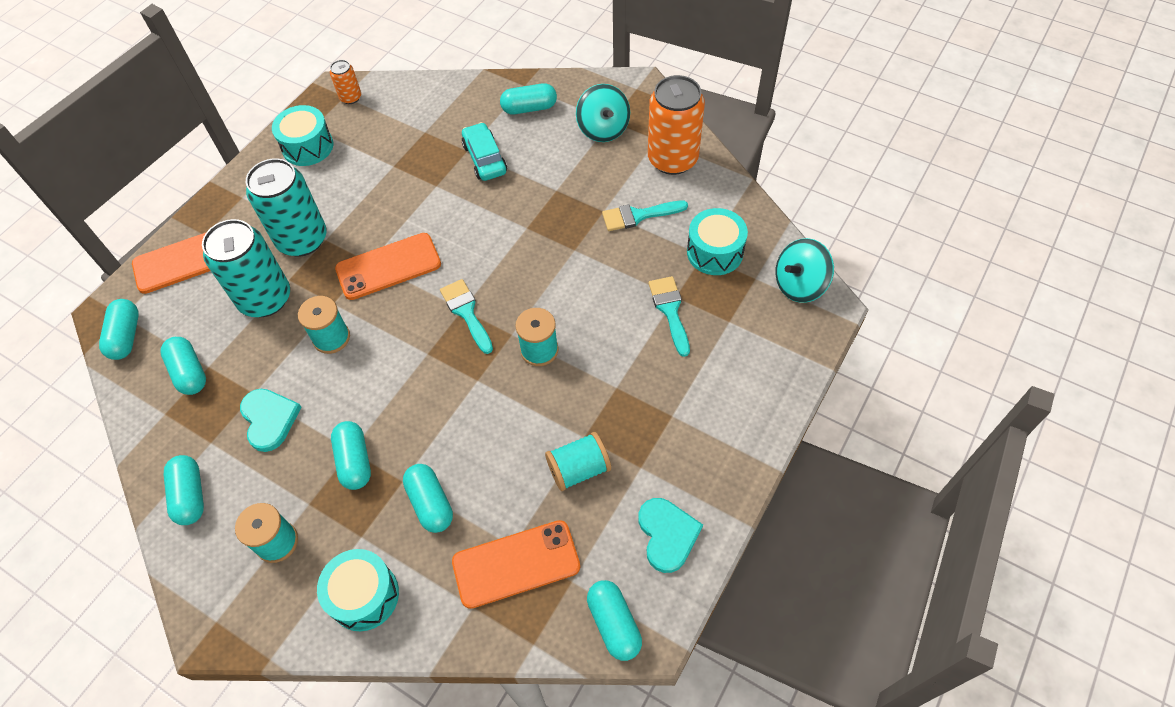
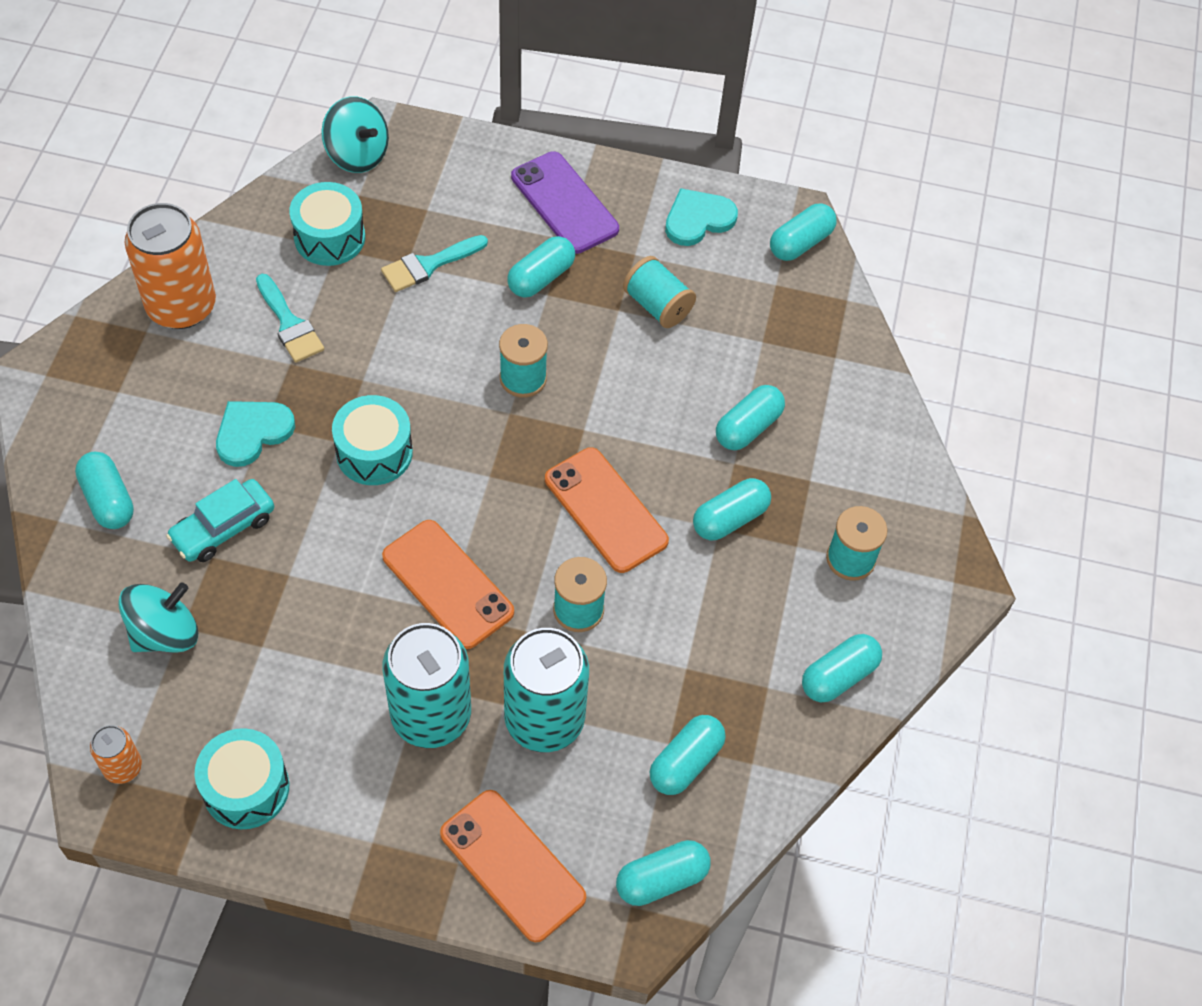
camera: 115 degrees left, 0 degrees up
turquoise heart [240,389,302,452] -> turquoise heart moved to [216,401,295,467]
turquoise drum [317,549,399,631] -> turquoise drum moved to [332,395,413,485]
turquoise brush [440,279,493,354] -> none
orange phone [452,520,580,609] -> orange phone moved to [545,447,669,573]
turquoise spinning top [576,84,630,142] -> turquoise spinning top moved to [118,582,198,652]
none -> turquoise capsule [507,236,575,297]
none -> purple phone [511,151,619,254]

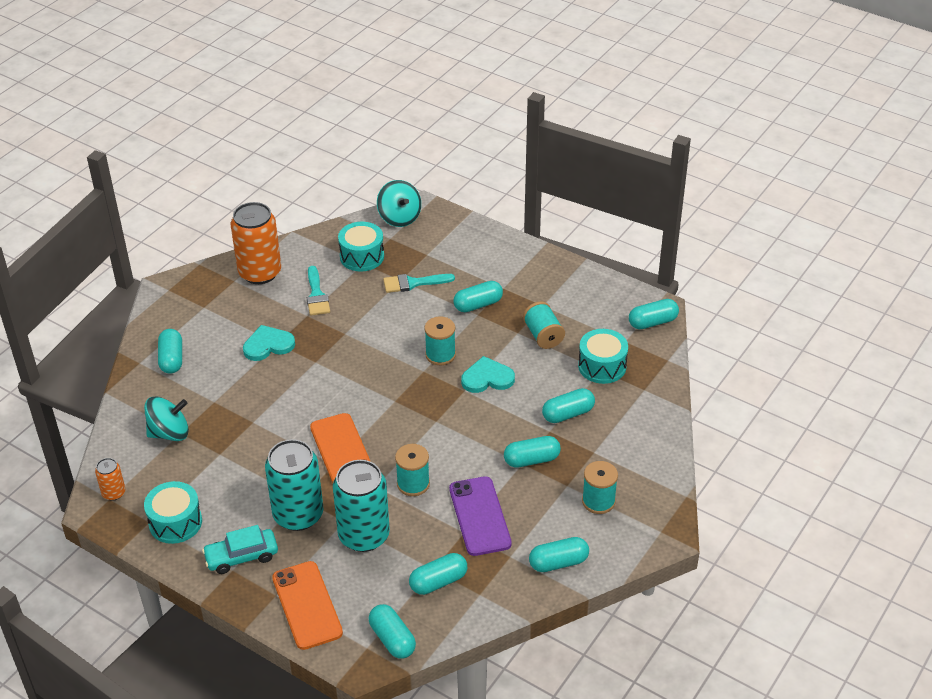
camera: 25 degrees right, 15 degrees down
turquoise car [166,479,274,562] -> turquoise car moved to [202,525,278,574]
turquoise drum [332,395,413,485] -> turquoise drum moved to [578,329,628,384]
purple phone [511,151,619,254] -> purple phone moved to [449,476,512,556]
orange phone [545,447,669,573] -> none
turquoise capsule [616,840,711,906] -> turquoise capsule turned 60 degrees clockwise [369,604,416,659]
turquoise heart [665,188,738,246] -> turquoise heart moved to [461,356,515,393]

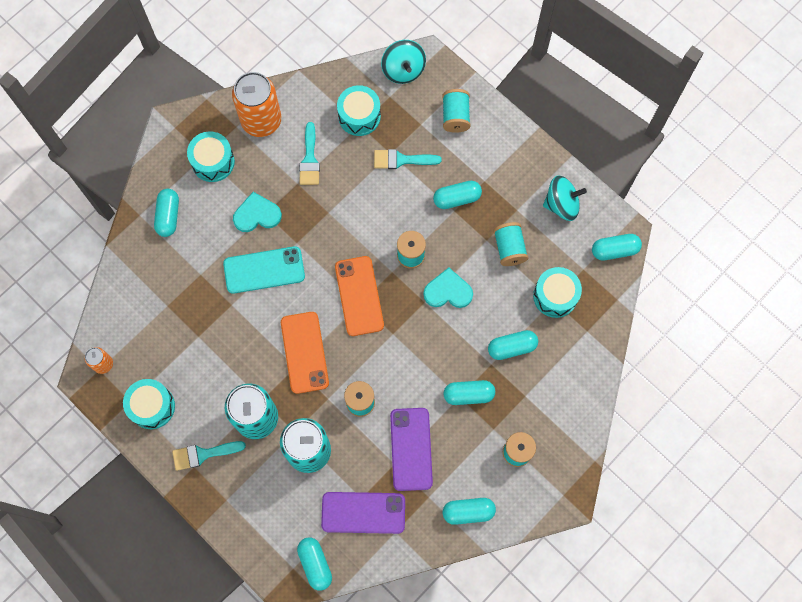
camera: 10 degrees right, 30 degrees up
turquoise spinning top [144,396,189,441] -> turquoise spinning top moved to [543,175,587,221]
turquoise car [202,525,278,574] -> turquoise brush [172,441,246,471]
orange phone [272,561,343,650] -> orange phone moved to [335,256,384,336]
turquoise capsule [409,553,467,595] -> purple phone [321,492,405,534]
none -> turquoise drum [187,131,235,182]
none -> turquoise phone [223,246,305,294]
none -> turquoise spool [442,89,470,133]

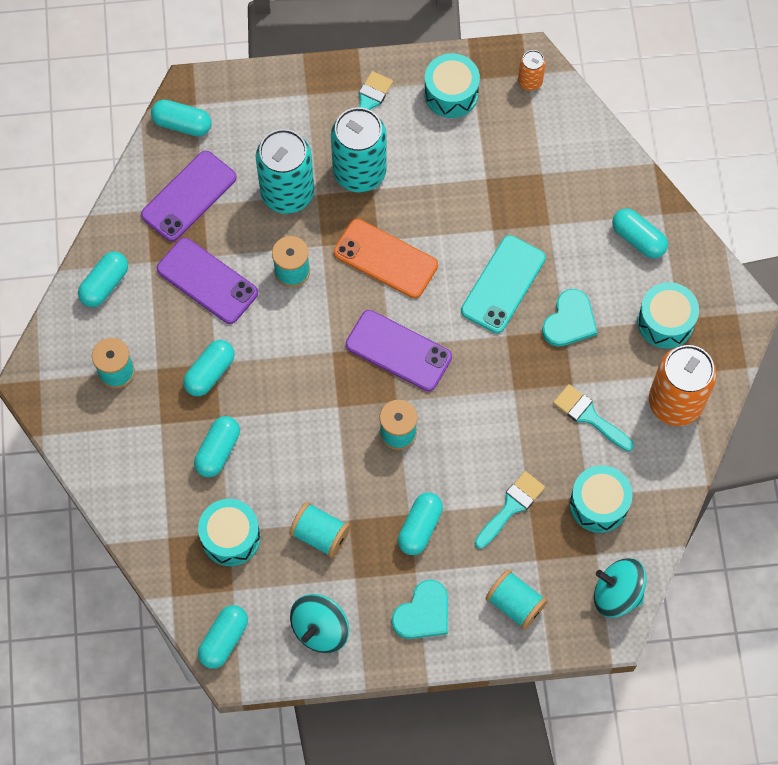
camera: 130 degrees right, 5 degrees down
orange phone [335,256,384,336] -> purple phone [346,310,452,391]
turquoise heart [423,267,473,308] -> turquoise heart moved to [392,579,448,639]

